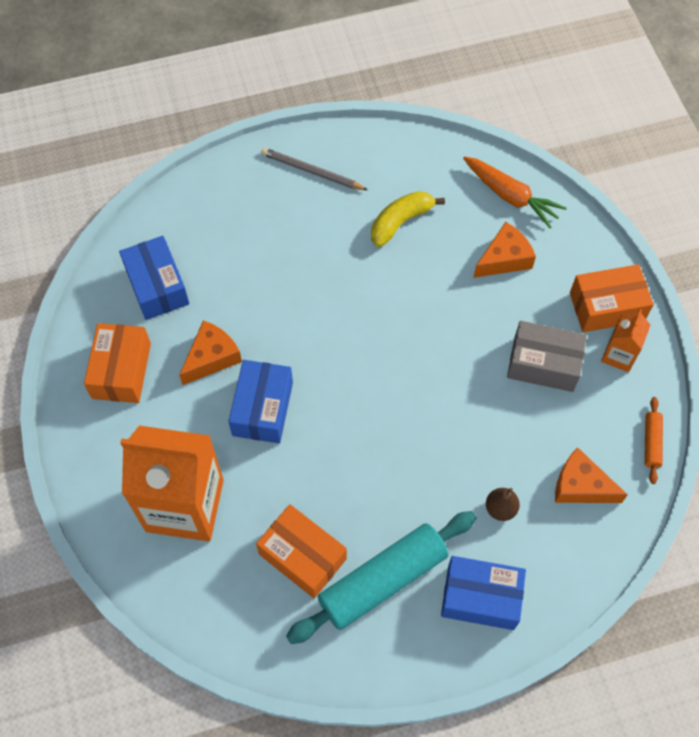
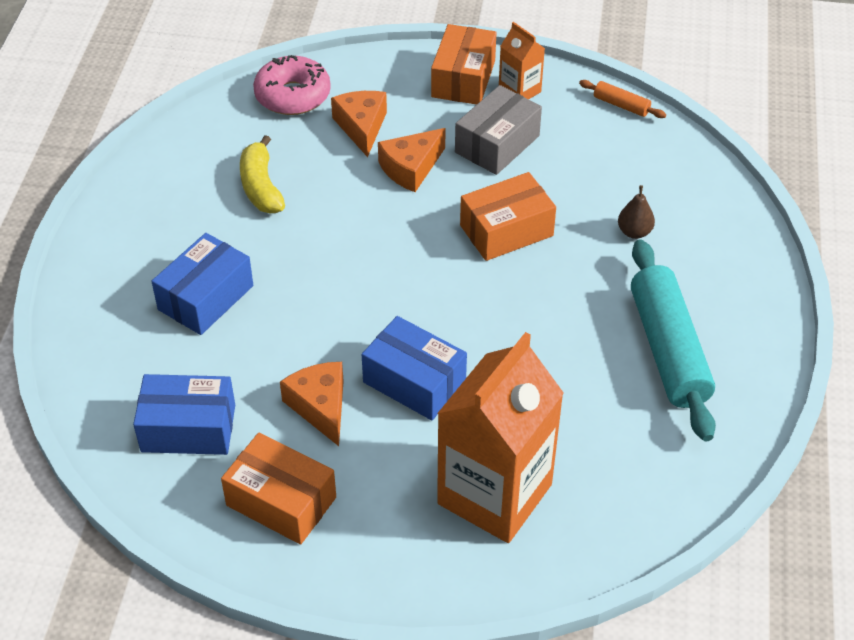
camera: 65 degrees left, 15 degrees down
orange box [256,504,347,598] -> orange box moved to [460,172,556,261]
grey pencil [261,148,368,190] -> none
blue box [441,556,526,630] -> blue box moved to [151,233,253,335]
orange carrot [463,156,567,228] -> pink donut [253,55,331,115]
orange cheese [555,447,628,503] -> orange cheese moved to [378,128,446,192]

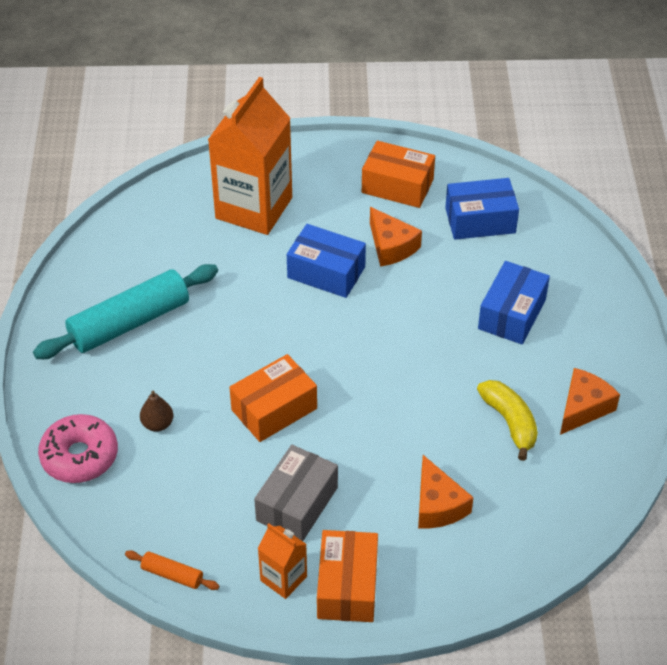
camera: 170 degrees right, 0 degrees up
pink donut [253,55,331,115] -> pink donut moved to [38,414,118,483]
orange cheese [378,128,446,192] -> orange cheese moved to [560,368,620,435]
turquoise rolling pin [631,240,716,441] -> turquoise rolling pin turned 75 degrees clockwise [33,264,218,359]

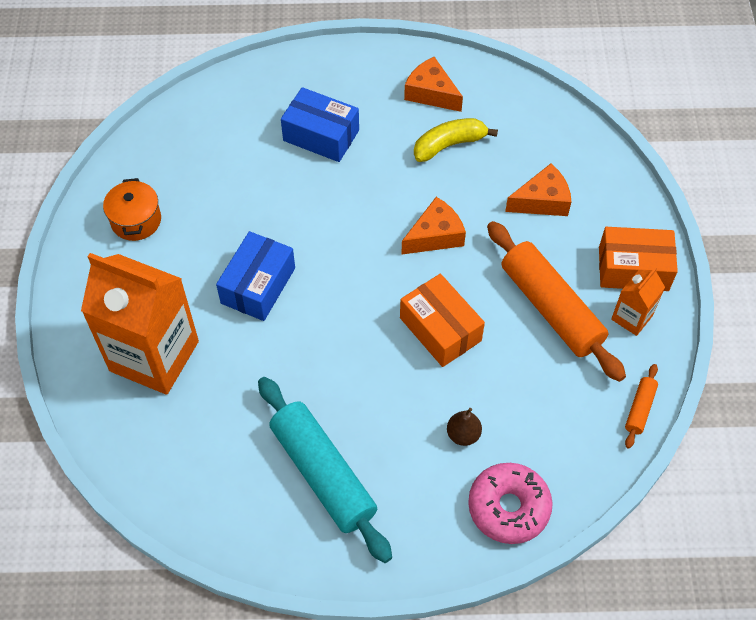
camera: 90 degrees left, 10 degrees up
grey box [254,445,338,541] -> orange rolling pin [487,221,626,382]
orange box [362,141,435,208] -> orange pot [103,178,161,241]
orange cheese [370,207,422,266] -> orange cheese moved to [401,197,466,255]
blue box [445,178,519,240] -> none

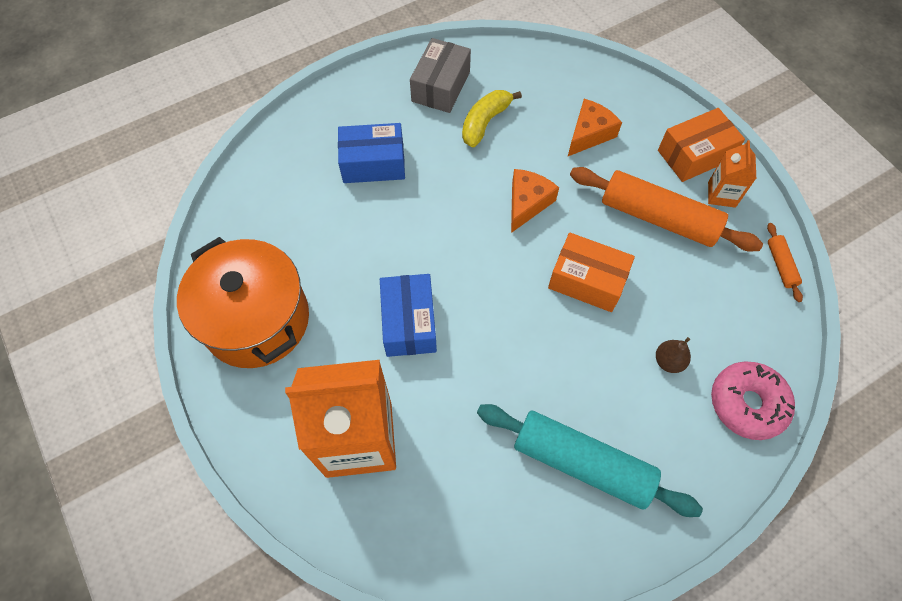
camera: 30 degrees left, 5 degrees up
orange pot [103,178,161,241] -> orange pot [177,237,309,368], size x2.03
orange cheese [404,57,463,112] -> grey box [410,38,471,113]

